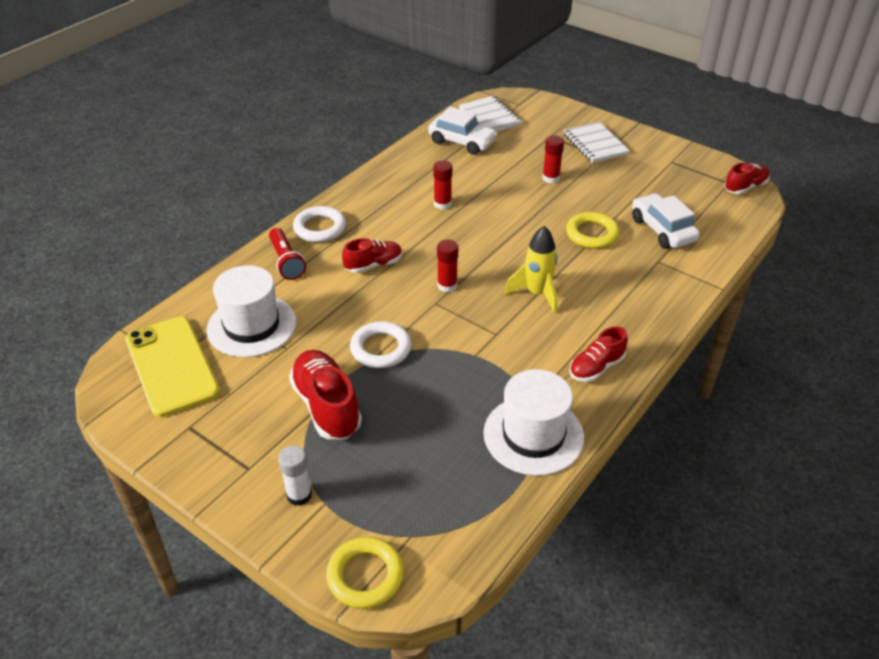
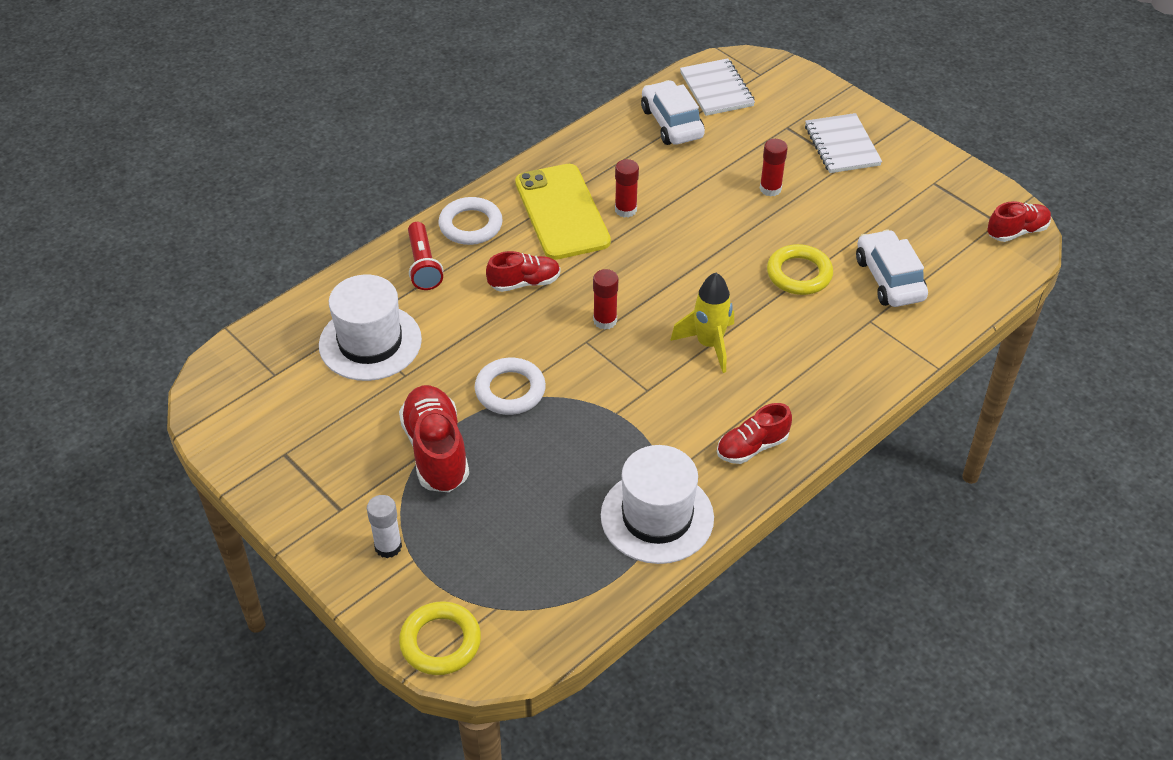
camera: 10 degrees right, 5 degrees up
yellow phone [125,316,220,417] -> yellow phone moved to [515,164,611,260]
white car [428,107,498,155] -> white car turned 150 degrees counterclockwise [641,80,705,145]

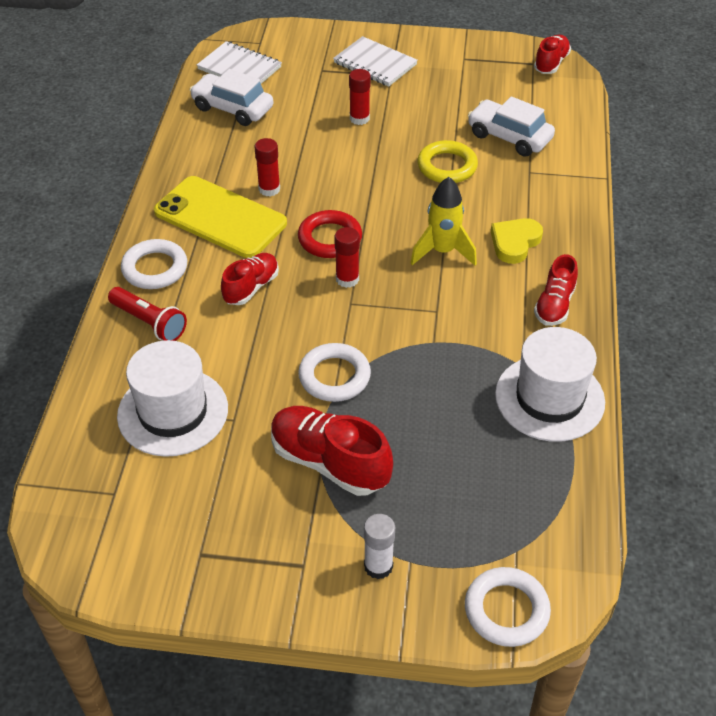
camera: 40 degrees left, 0 degrees up
yellow ring [399,601,481,675] -> white ring [465,567,551,647]
none -> red ring [298,210,362,258]
none -> yellow heart [491,218,543,264]

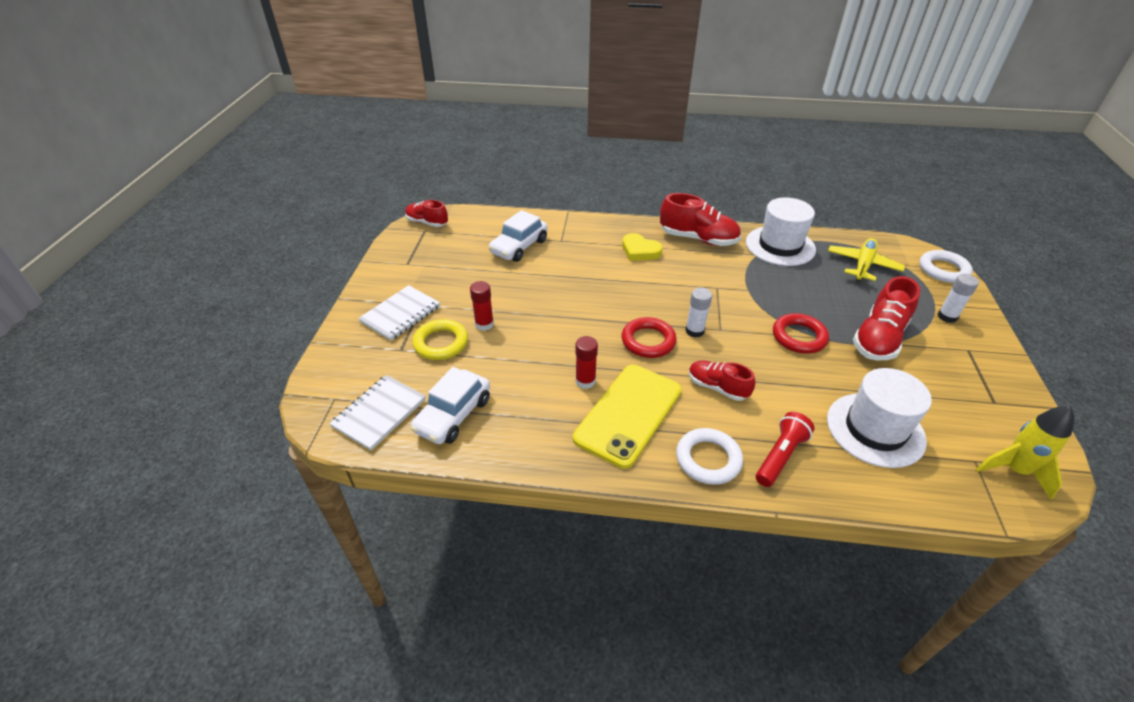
camera: 90 degrees left, 5 degrees down
white ring [298,343,371,402] -> red ring [773,313,829,354]
red glue stick [334,227,360,288] -> white glue stick [685,288,712,338]
yellow rocket [410,177,477,266] -> yellow rocket moved to [976,406,1075,500]
yellow ring [417,140,478,183] -> yellow ring moved to [413,319,468,360]
red shoe [534,254,578,326] -> red shoe [660,193,741,246], size x1.60
none -> yellow plane [828,238,905,281]

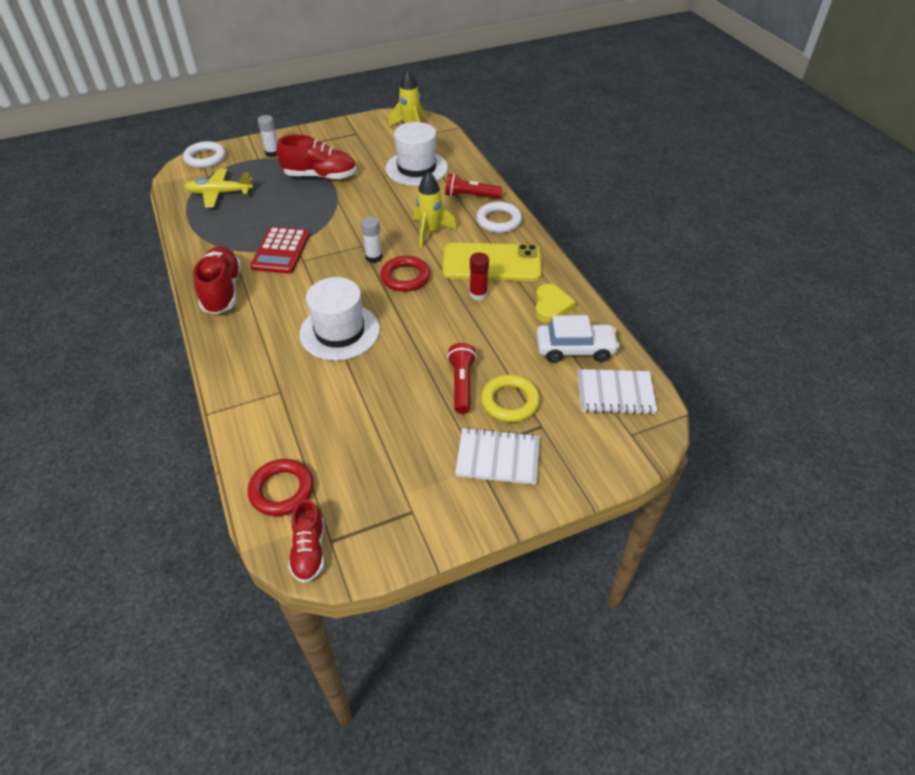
camera: 120 degrees left, 5 degrees up
red glue stick [470,281,494,331] -> red flashlight [447,343,477,414]
white car [488,210,548,262] -> none
yellow heart [622,233,663,261] -> yellow heart moved to [535,284,576,323]
red shoe [689,360,755,401] -> yellow rocket [413,171,457,248]
white hat [746,197,816,266] -> white hat moved to [299,277,380,361]
red ring [773,313,829,354] -> red ring moved to [248,459,314,516]
none -> red calculator [250,227,310,274]

